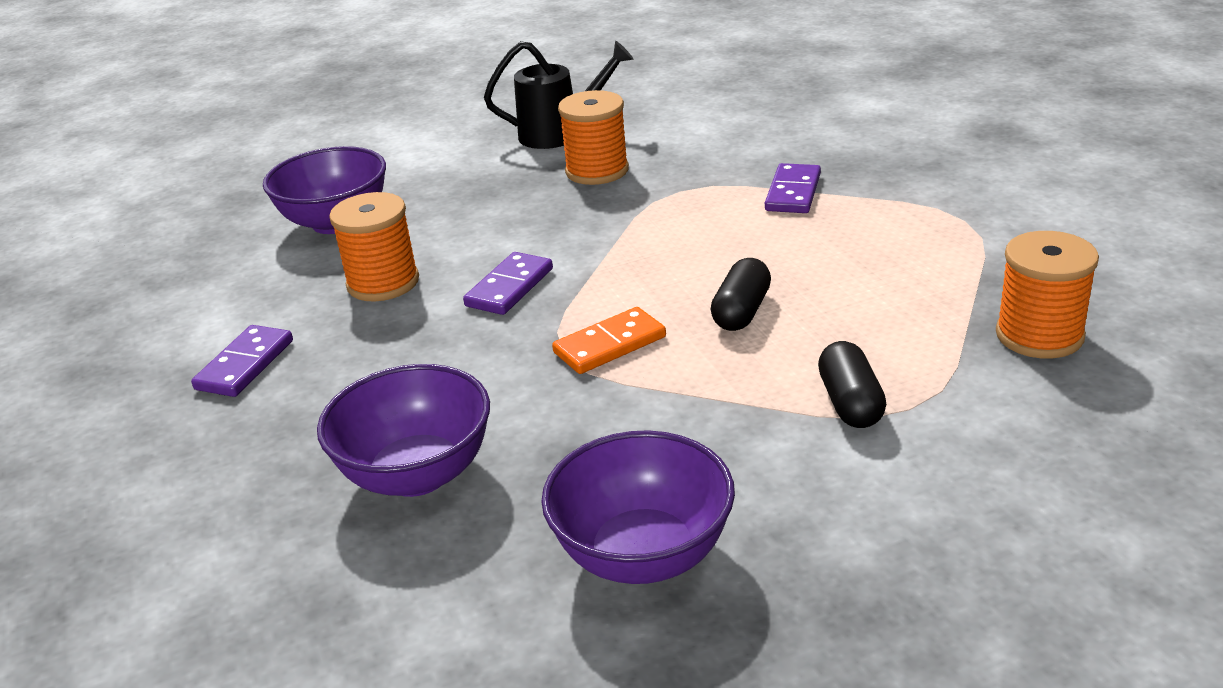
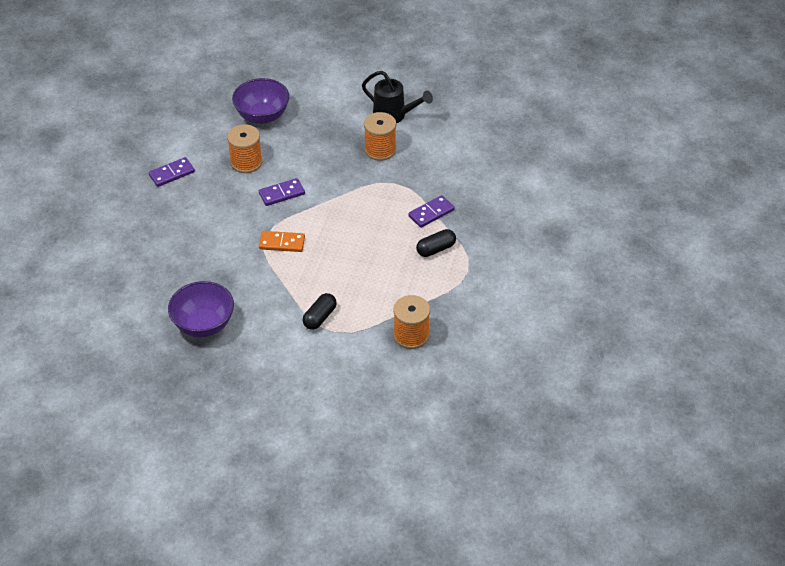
camera: 35 degrees right, 15 degrees up
purple bowl [317,364,490,497] -> none
black capsule [711,258,771,331] -> black capsule moved to [416,229,456,257]

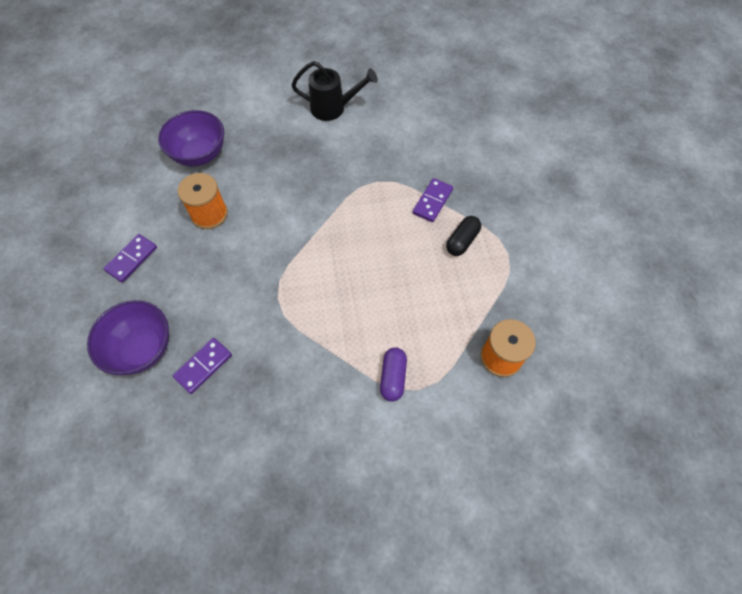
camera: 25 degrees left, 15 degrees up
purple bowl [168,281,234,337] -> purple bowl moved to [87,300,169,375]
purple domino [259,178,305,206] -> purple domino moved to [173,338,232,394]
orange domino [259,231,305,252] -> none
black capsule [302,293,337,330] -> purple capsule [380,347,407,402]
orange spool [364,112,396,161] -> none

